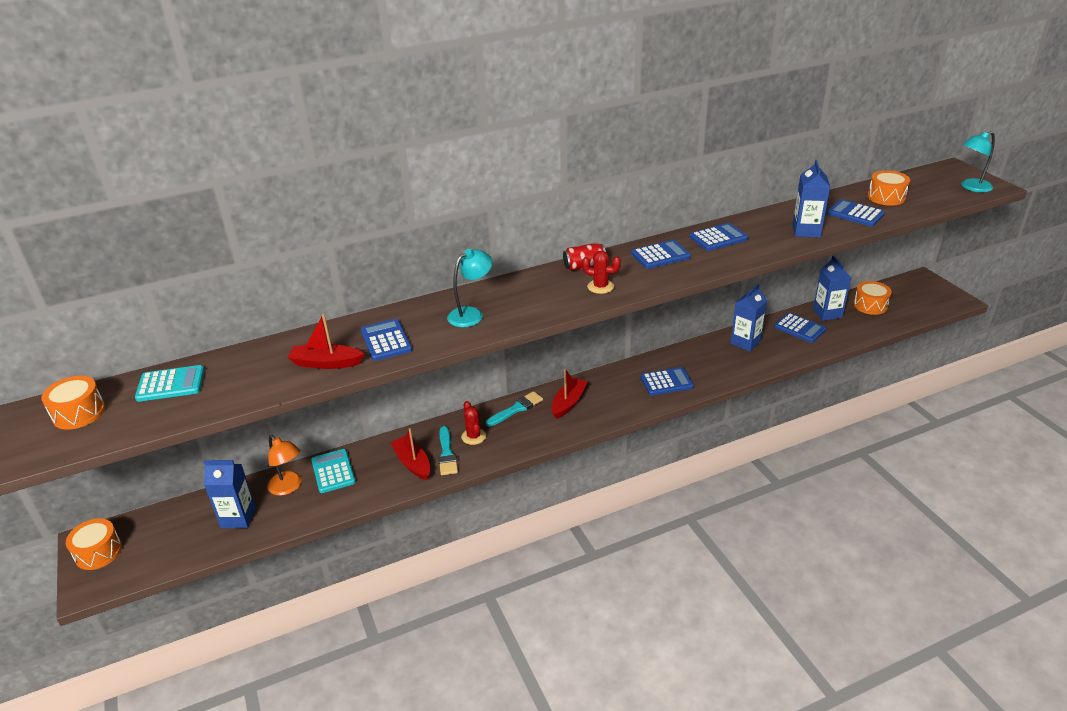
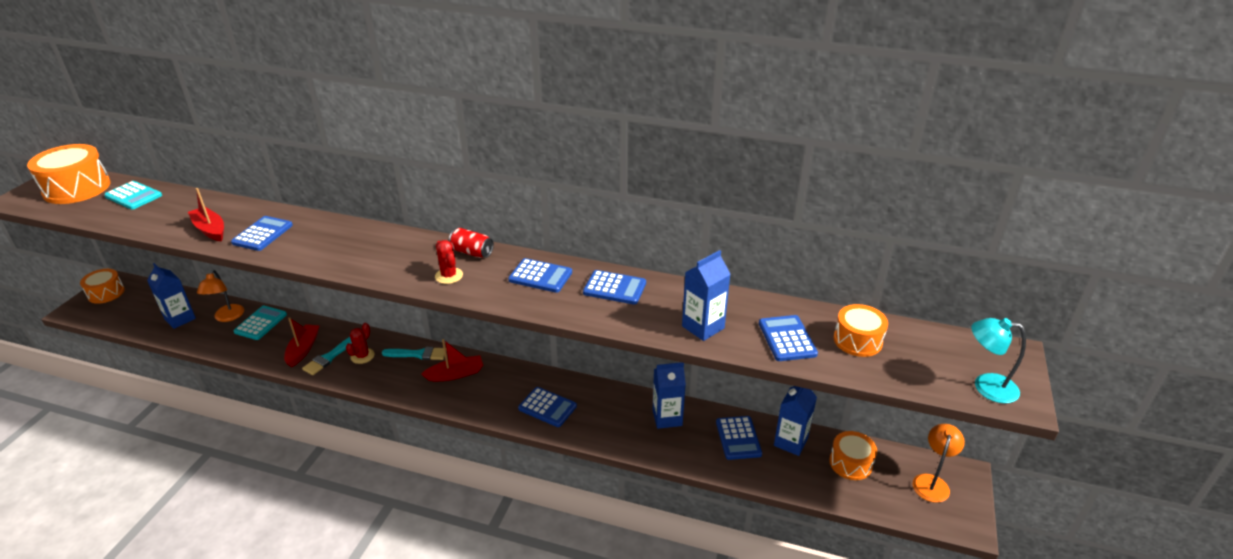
camera: 40 degrees right, 0 degrees up
orange drum [41,376,105,430] -> orange drum [27,144,111,204], size x1.64
turquoise lamp [447,249,493,327] -> none
none -> orange lamp [913,424,965,503]

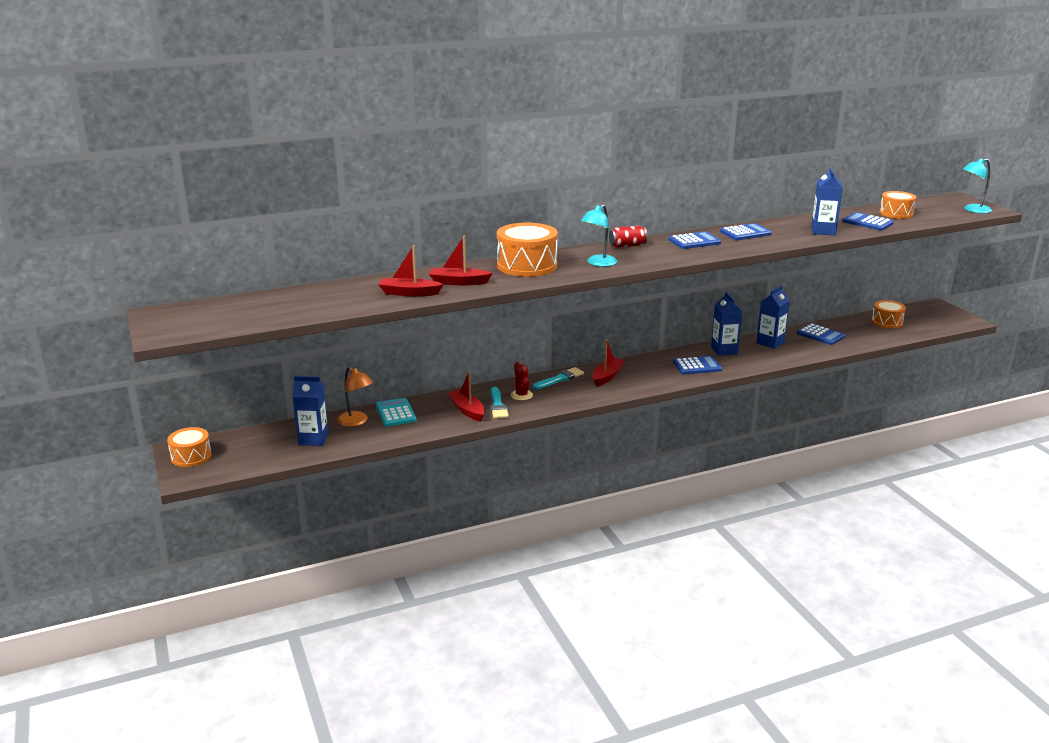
camera: 40 degrees left, 10 degrees down
orange drum [27,144,111,204] -> orange drum moved to [497,223,558,277]
turquoise calculator [104,181,162,210] -> none
blue calculator [231,216,293,251] -> red boat [429,235,493,285]
red cactus [435,240,463,284] -> none
blue carton [774,386,817,456] -> blue carton moved to [711,292,742,356]
orange lamp [913,424,965,503] -> none
none -> turquoise lamp [581,204,617,267]

